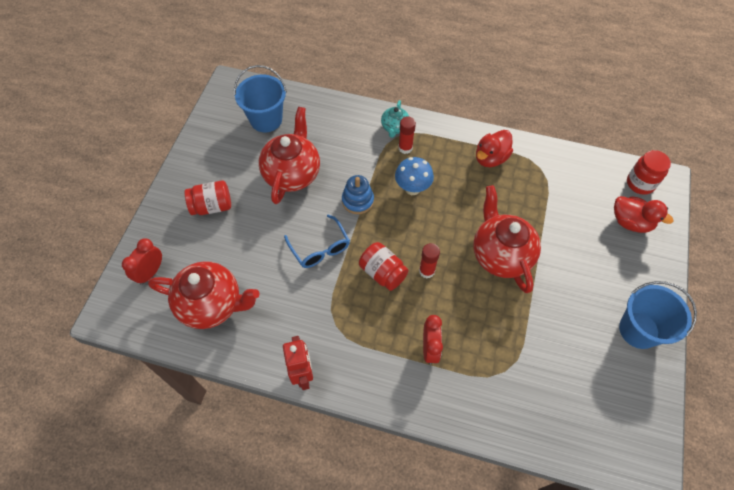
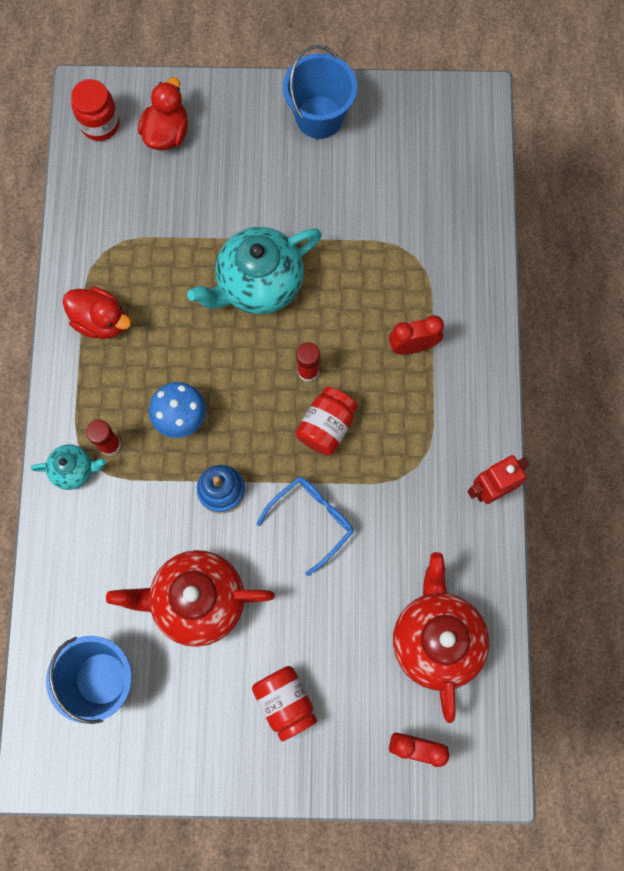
camera: 105 degrees left, 15 degrees up
red teapot [473,185,541,293] -> turquoise teapot [187,227,322,314]

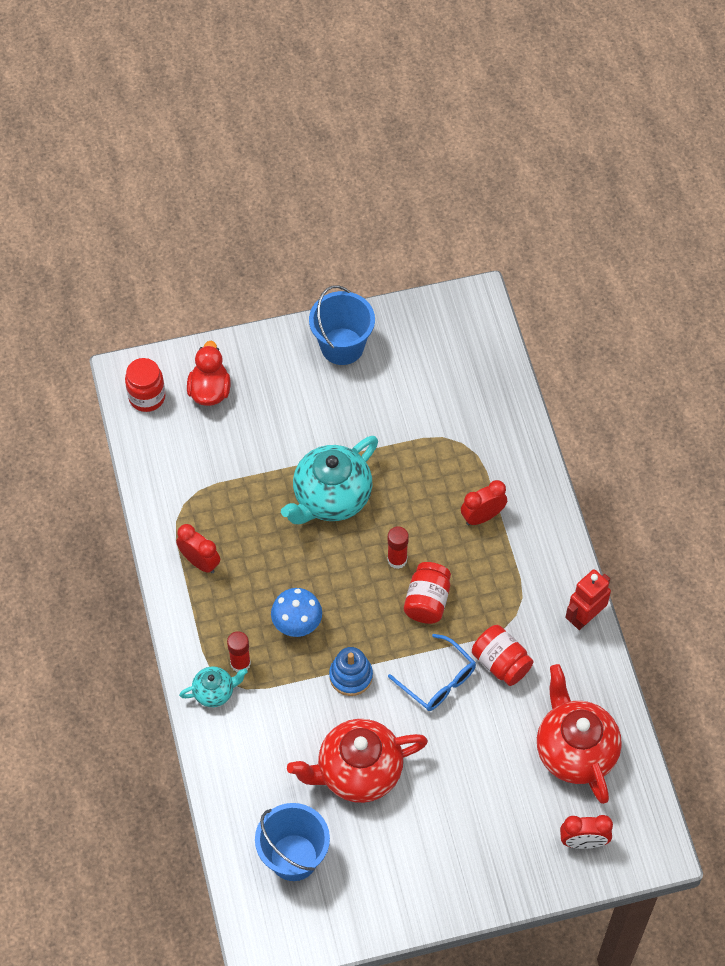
camera: 15 degrees left, 15 degrees down
red duck [63,286,131,339] -> red clock [176,524,220,573]
red jar [252,666,317,741] -> red jar moved to [472,625,534,686]
blue glasses [257,477,354,576] -> blue glasses turned 105 degrees clockwise [388,634,476,711]

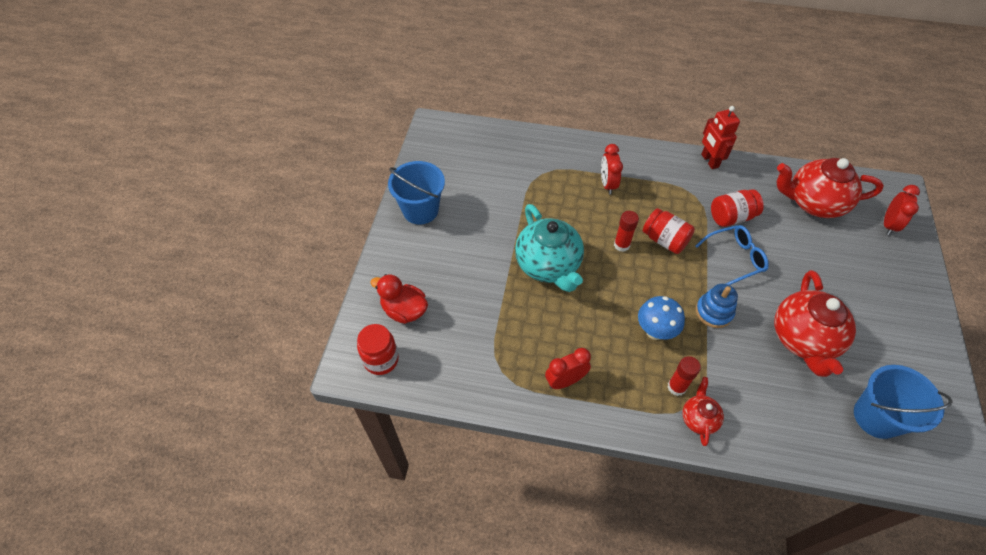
camera: 65 degrees left, 5 degrees down
turquoise teapot [179,667,248,707] -> red teapot [682,377,724,446]

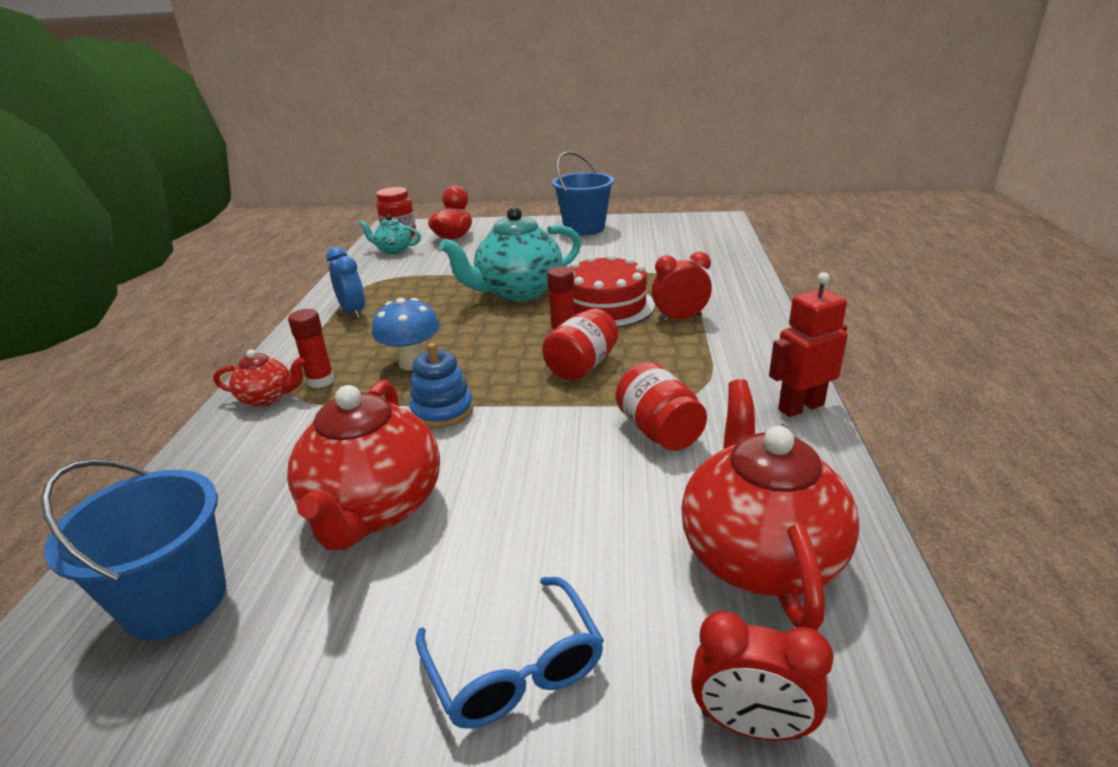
camera: 85 degrees right, 25 degrees down
red clock [545,348,591,389] -> blue clock [326,247,365,319]
blue glasses [696,225,769,285] -> blue glasses moved to [416,577,604,729]
red teapot [774,270,856,377] -> red teapot turned 90 degrees counterclockwise [287,380,440,550]
none -> turquoise teapot [359,215,421,254]
none -> red cake [570,254,655,328]

